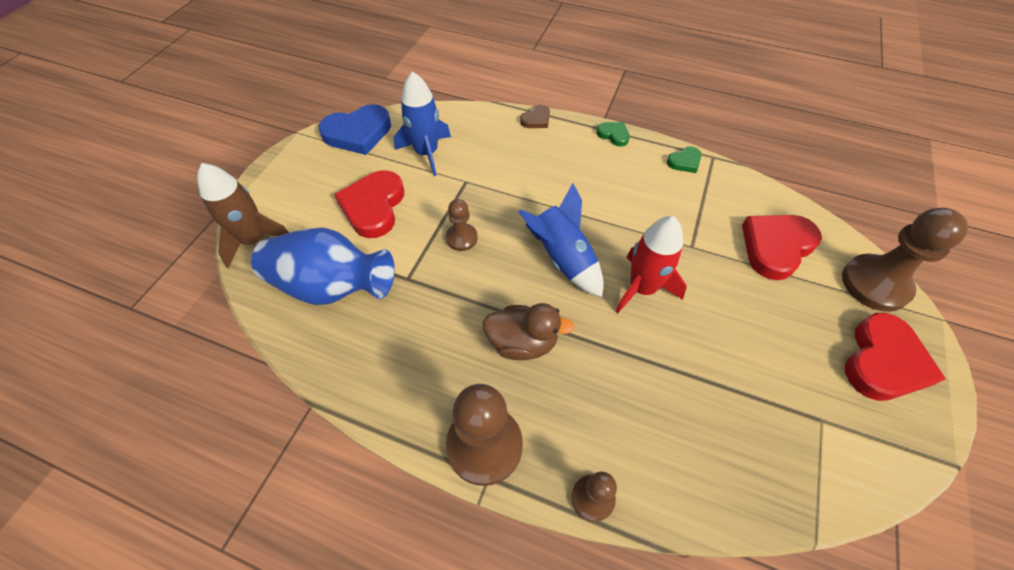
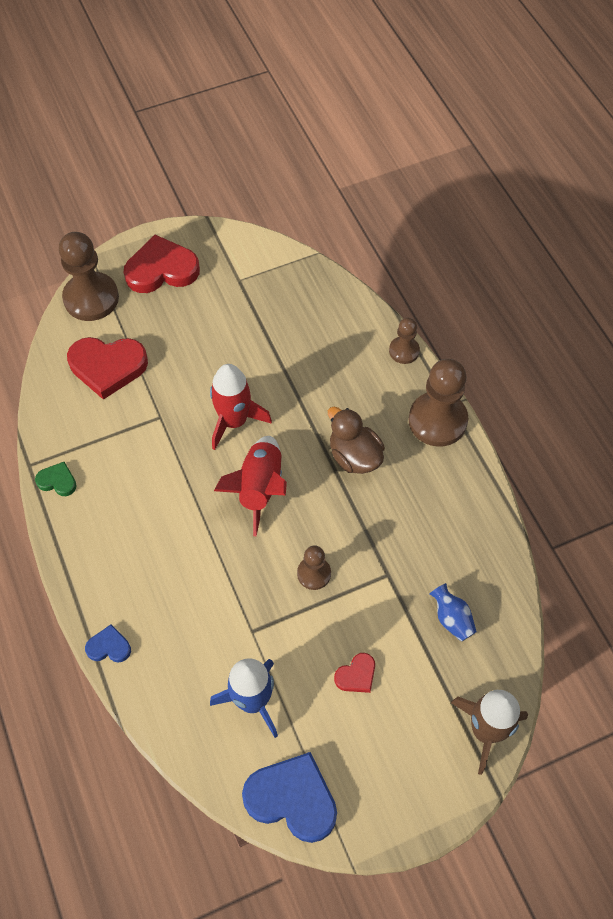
camera: 135 degrees left, 5 degrees up
blue vase [251,228,395,305] -> blue vase [430,583,477,642], size x0.43
red heart [334,170,404,238] -> red heart [334,653,375,693], size x0.50
blue rocket [518,183,604,297] -> red rocket [214,436,287,536]
brown heart [520,105,550,128] -> blue heart [85,624,131,663]
green heart [597,122,630,147] -> none

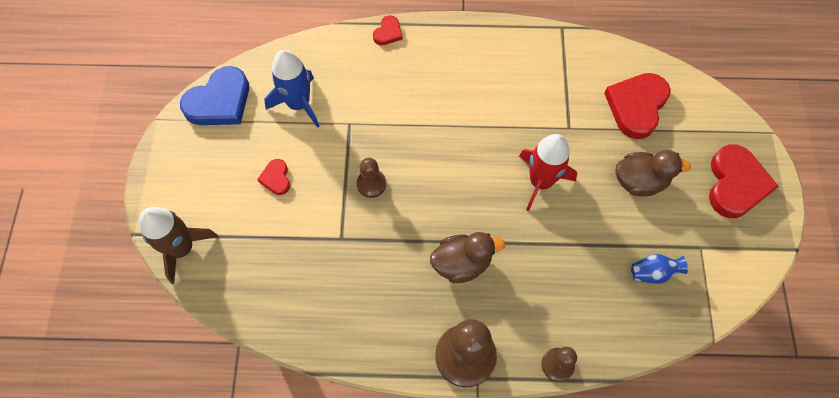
camera: 115 degrees right, 5 degrees up
green heart [35,462,77,496] -> none
brown pawn [59,232,119,321] -> none
blue heart [85,624,131,663] -> red heart [373,15,402,45]
red rocket [214,436,287,536] -> none
blue vase [430,583,477,642] -> blue vase moved to [631,254,688,284]
none -> brown duck [615,150,691,196]

